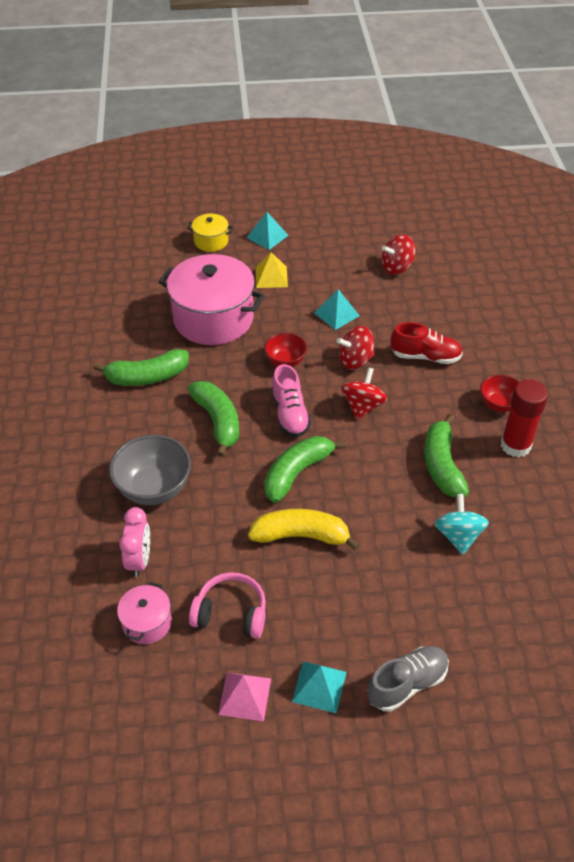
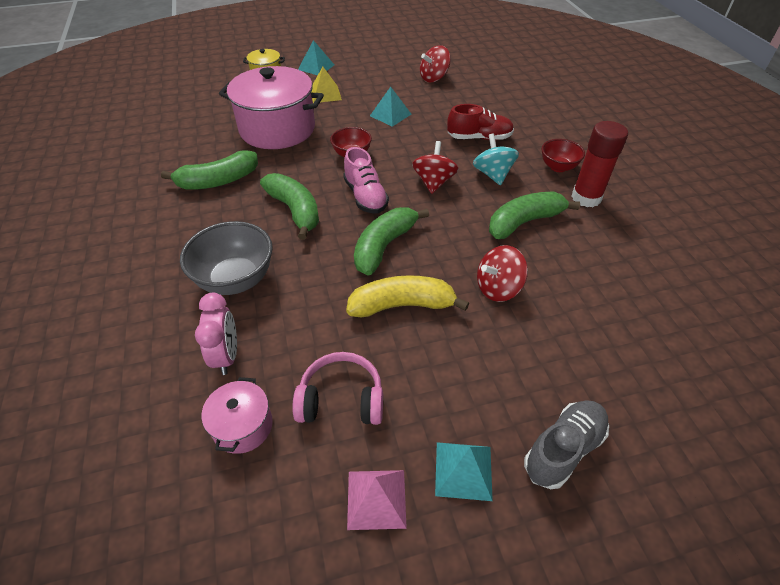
camera: 10 degrees left, 0 degrees up
red spinning top [337,326,375,370] -> red spinning top moved to [477,245,528,302]
green banana [424,414,469,497] -> green banana turned 75 degrees clockwise [489,191,580,239]
turquoise spinning top [434,494,489,555] -> turquoise spinning top moved to [473,134,519,186]

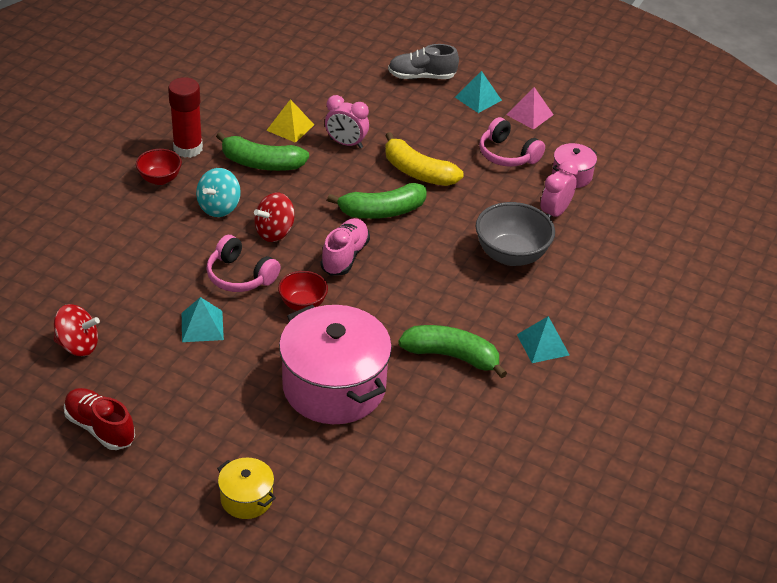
camera: 140 degrees left, 5 degrees down
green banana [260,173,319,240] -> none
turquoise pyramid [298,40,334,75] -> turquoise pyramid moved to [517,316,569,363]
yellow pyramid [311,67,342,103] -> yellow pyramid moved to [266,99,314,143]
red shoe [447,104,514,140] -> red shoe moved to [64,388,135,450]
red spinning top [477,245,528,302] -> pink clock [325,95,369,148]
none -> pink headphones [206,235,280,292]

